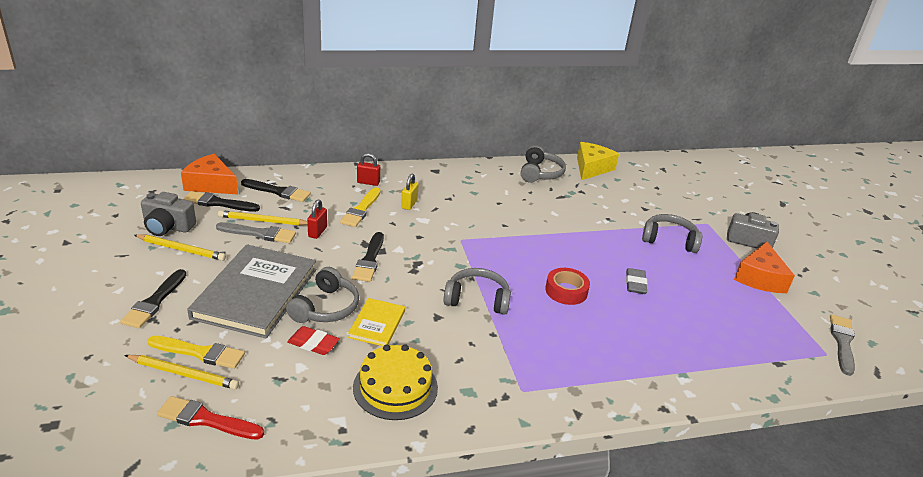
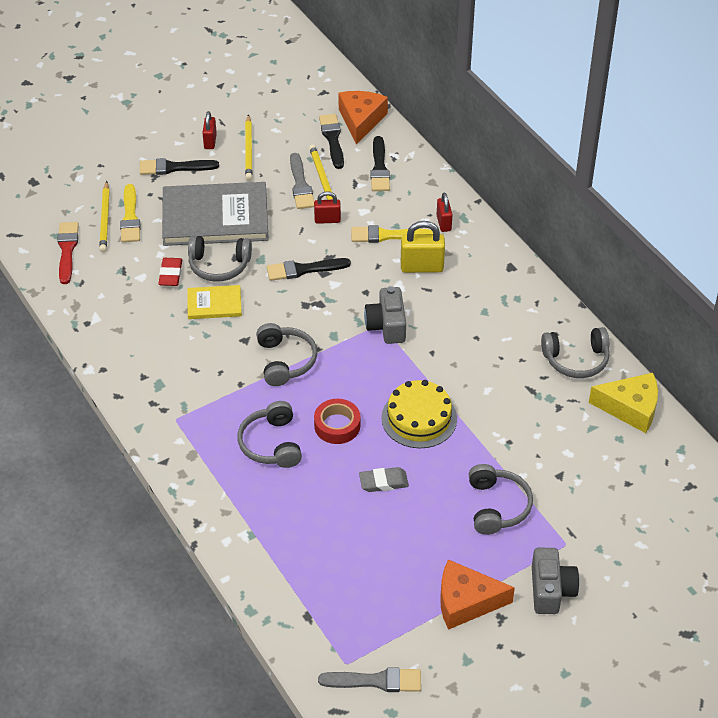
camera: 75 degrees right, 15 degrees up
grey camera [141,192,196,236] -> grey camera moved to [364,286,406,344]
yellow cake [353,344,438,420] -> yellow cake moved to [381,380,457,448]
yellow padlock [401,174,419,210] -> yellow padlock [401,221,445,273], size x1.60
none -> red padlock [203,111,217,149]
none -> grey headphones [237,401,302,468]

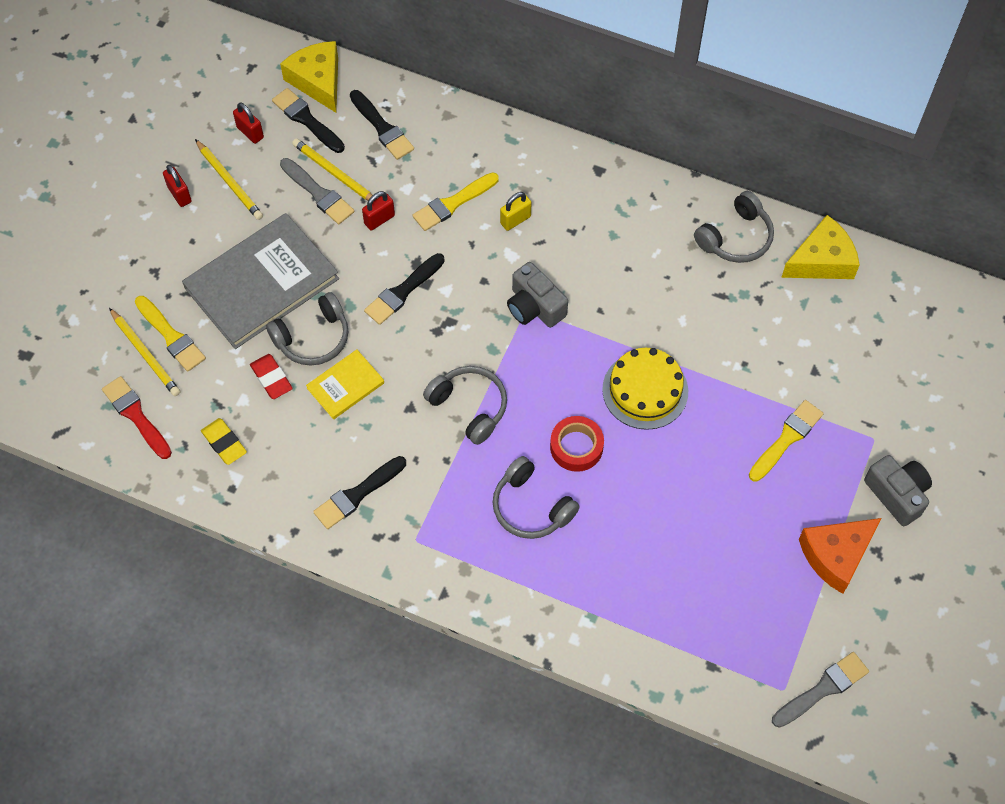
camera: 35 degrees left, 15 degrees up
black brush [140,158,219,175] -> black brush moved to [313,456,406,529]
orange cheese [338,91,388,145] -> yellow cheese [280,41,338,113]
grey eraser [359,467,409,492] -> none
yellow padlock [401,221,445,273] -> yellow padlock [500,192,532,231], size x0.62
red padlock [437,193,453,232] -> red padlock moved to [233,103,264,144]
grey headphones [469,464,533,535] -> yellow brush [749,400,824,482]
none -> yellow eraser [201,418,247,465]

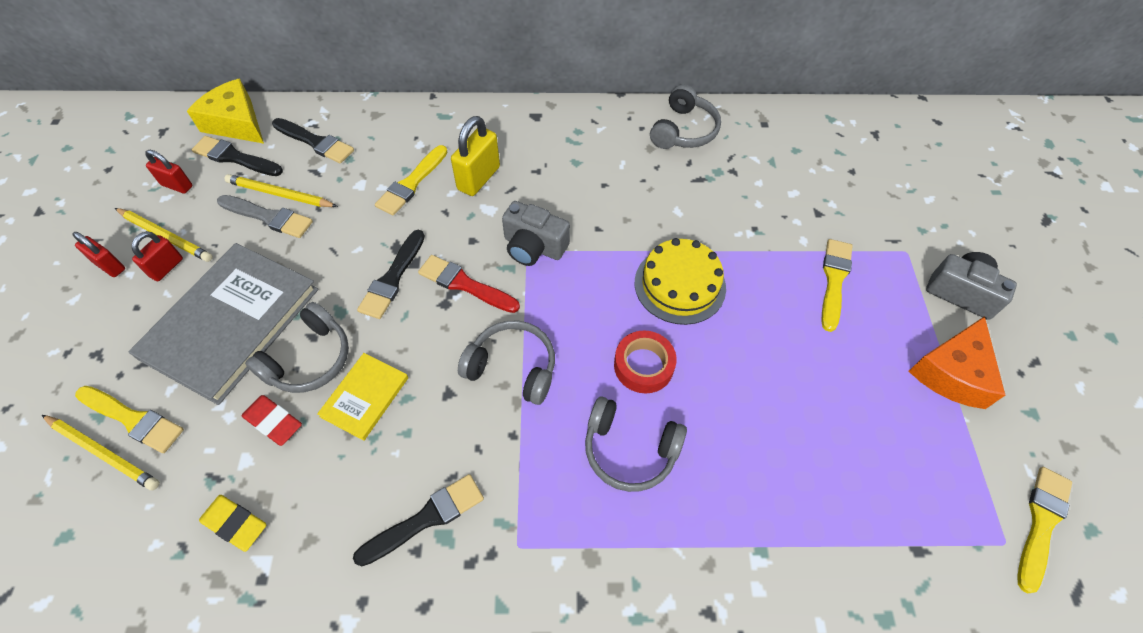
camera: 25 degrees left, 5 degrees down
red brush [102,376,172,459] -> red brush moved to [418,255,520,313]
black brush [313,456,406,529] -> black brush turned 150 degrees counterclockwise [353,474,484,566]
red padlock [362,191,395,231] -> red padlock moved to [132,231,183,281]
yellow padlock [500,192,532,231] -> yellow padlock [451,116,500,196], size x1.60
grey brush [772,652,869,728] -> yellow brush [1017,467,1072,594]
yellow cheese [781,215,860,279] -> none

